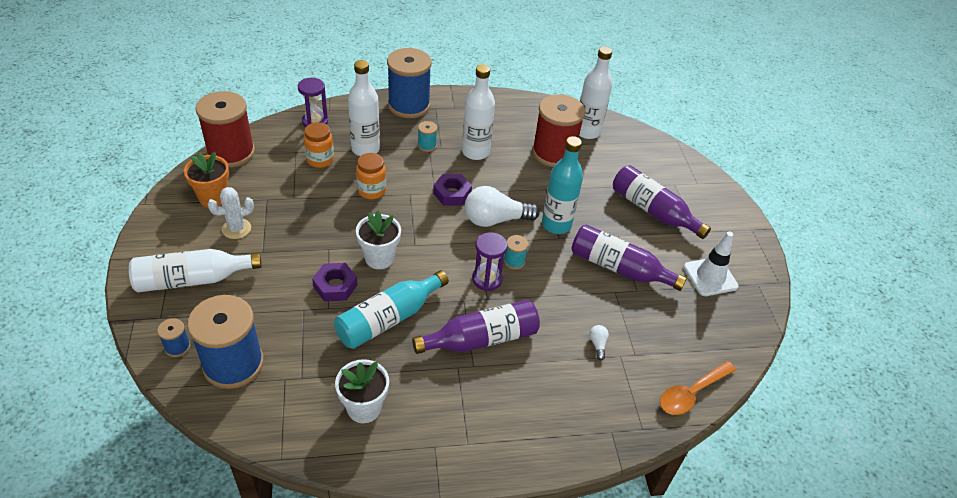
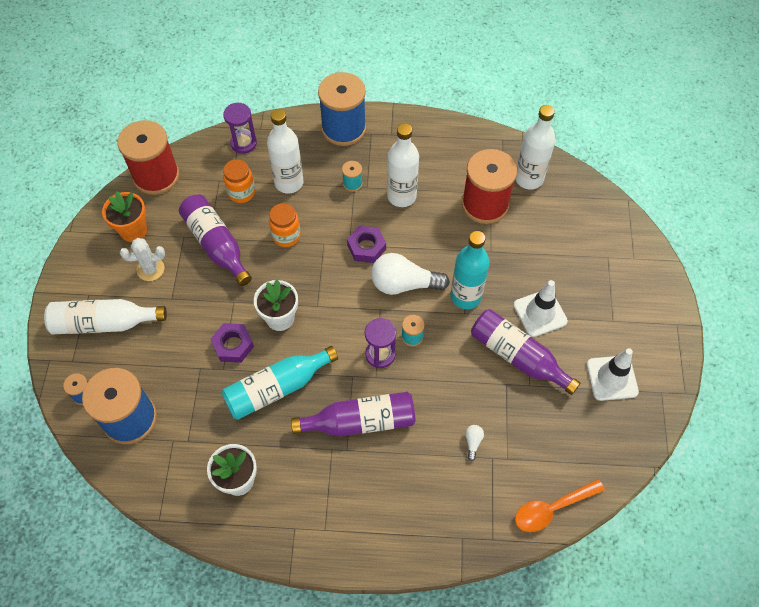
camera: 15 degrees right, 15 degrees up
purple bottle [613,165,711,239] -> purple bottle moved to [179,195,252,286]
none -> white traffic cone [513,280,568,337]

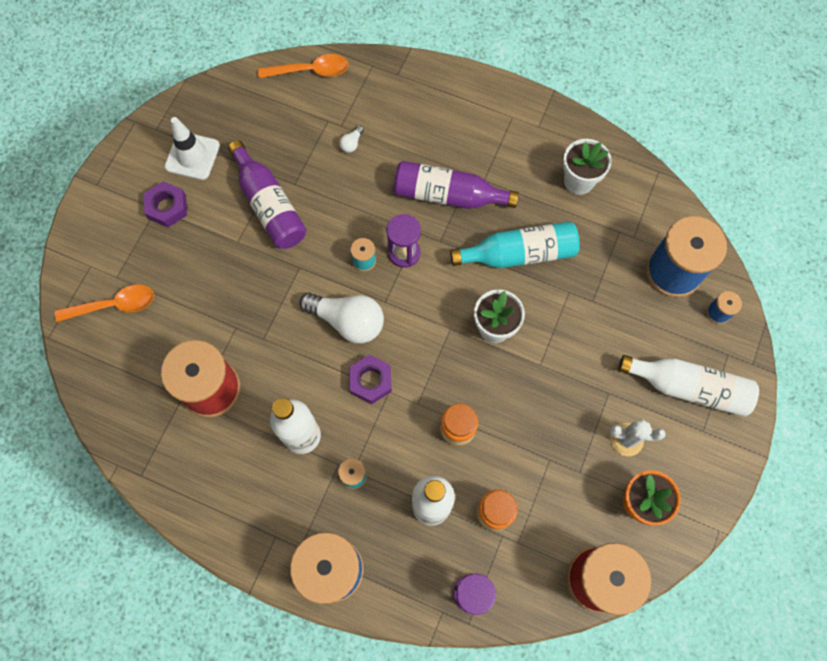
camera: 160 degrees left, 10 degrees up
purple bottle [179,195,252,286] -> none
purple nut [211,323,254,363] -> purple nut moved to [144,182,187,227]
turquoise bottle [451,231,490,309] -> none
white traffic cone [513,280,568,337] -> none
white bottle [515,105,556,190] -> none
none -> orange spoon [55,284,154,322]

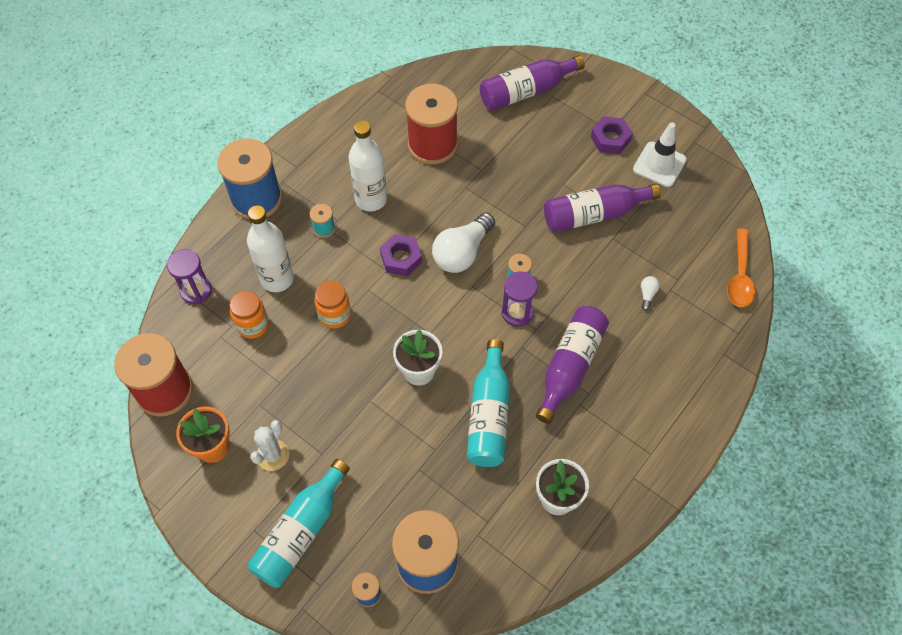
camera: 105 degrees right, 10 degrees down
orange spoon [55,284,154,322] -> purple bottle [480,55,585,111]
white light bulb [339,125,364,153] -> white light bulb turned 60 degrees clockwise [641,276,660,310]
white bottle [618,355,759,417] -> turquoise bottle [248,459,350,588]

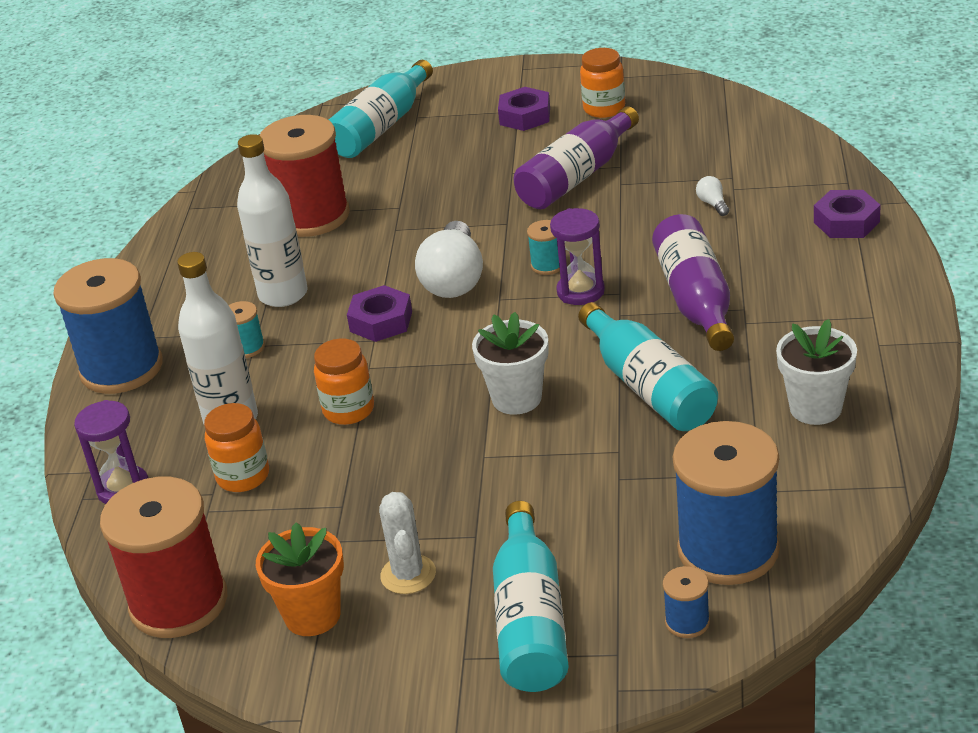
camera: 30 degrees left, 25 degrees down
purple bottle [480,55,585,111] -> turquoise bottle [329,60,433,158]
white traffic cone [633,122,687,187] -> orange jar [580,48,625,118]
orange spoon [727,229,755,307] -> none
none -> purple nut [814,190,881,238]

